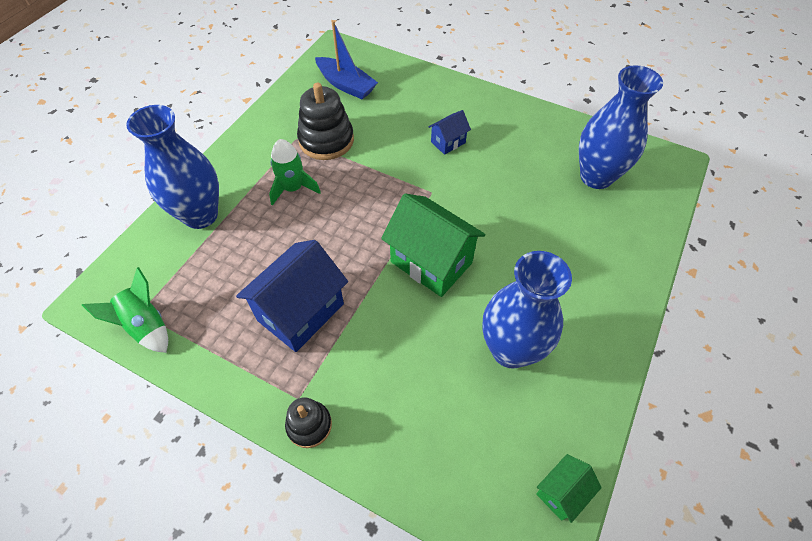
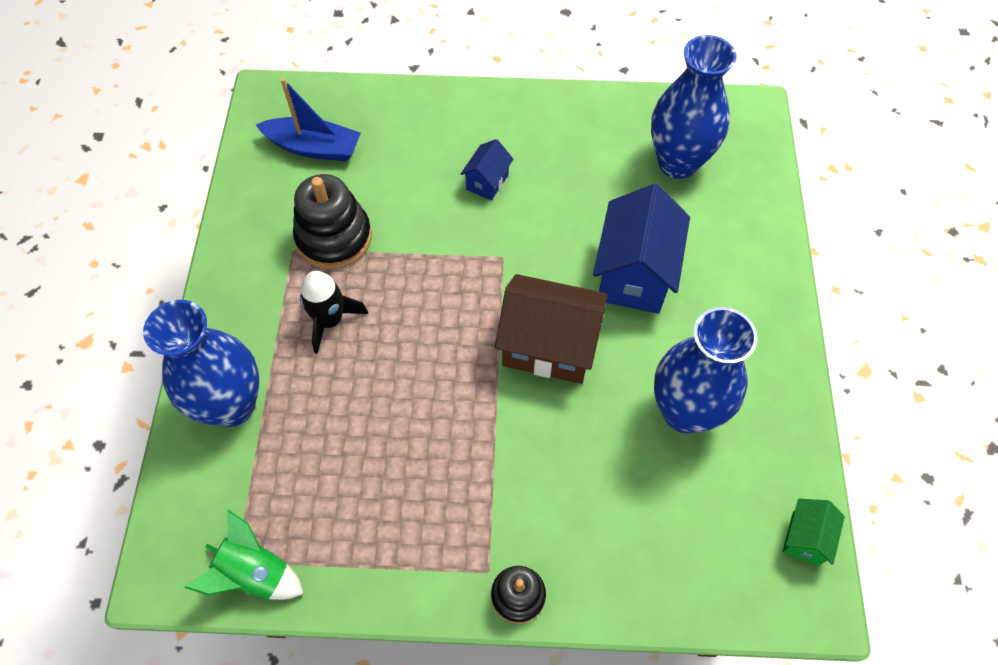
camera: 25 degrees left, 5 degrees up
blue house [236,240,348,352] -> blue house moved to [593,184,690,313]
green rocket [269,139,321,206] -> black rocket [300,271,368,354]
green house [381,193,486,297] -> brown house [495,274,608,384]

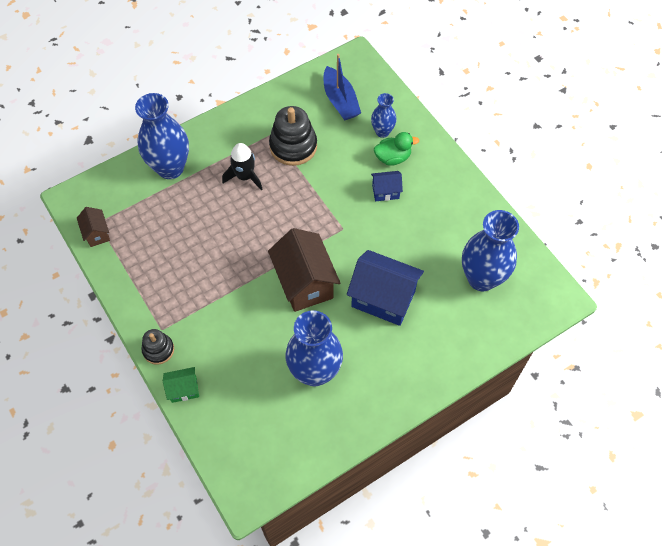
camera: 55 degrees right, 0 degrees up
green rocket [184,510,304,600] -> brown house [77,207,110,247]
blue house [593,184,690,313] -> blue house turned 45 degrees clockwise [347,250,424,326]
green house [782,499,845,566] -> green house moved to [163,367,199,403]
none -> blue vase [371,93,397,138]
none -> green duck [374,132,419,166]

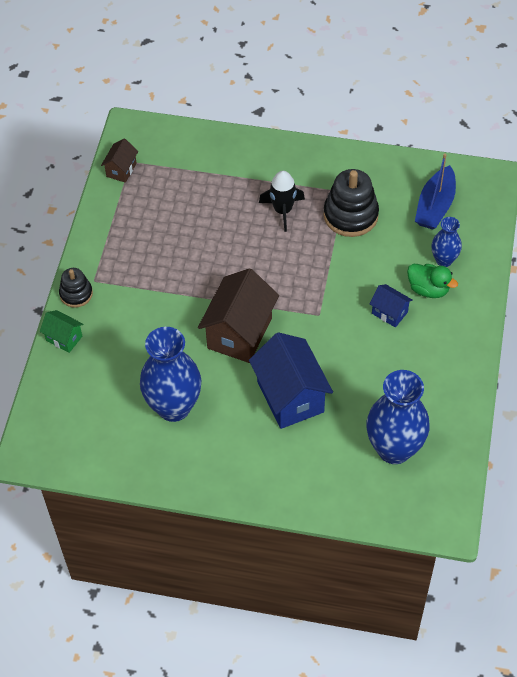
camera: 45 degrees right, 5 degrees down
blue vase [135,93,189,179] -> none

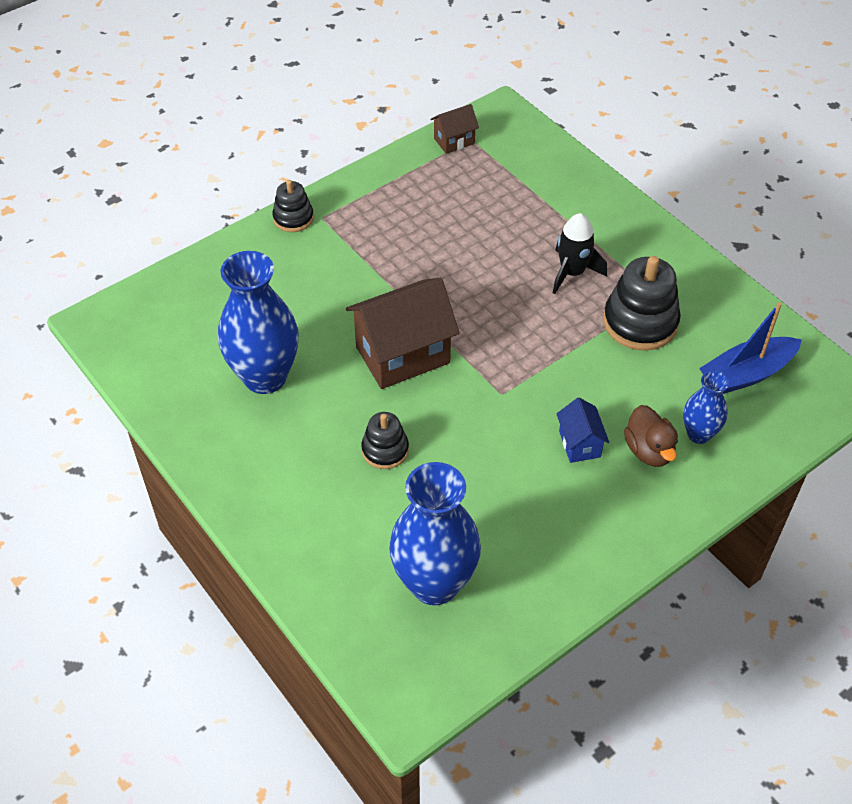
camera: 40 degrees right, 5 degrees down
green house [40,310,83,353] -> none
blue house [249,332,333,429] -> black stacking toy [361,412,409,469]
green duck [407,264,458,298] -> brown duck [624,405,678,467]

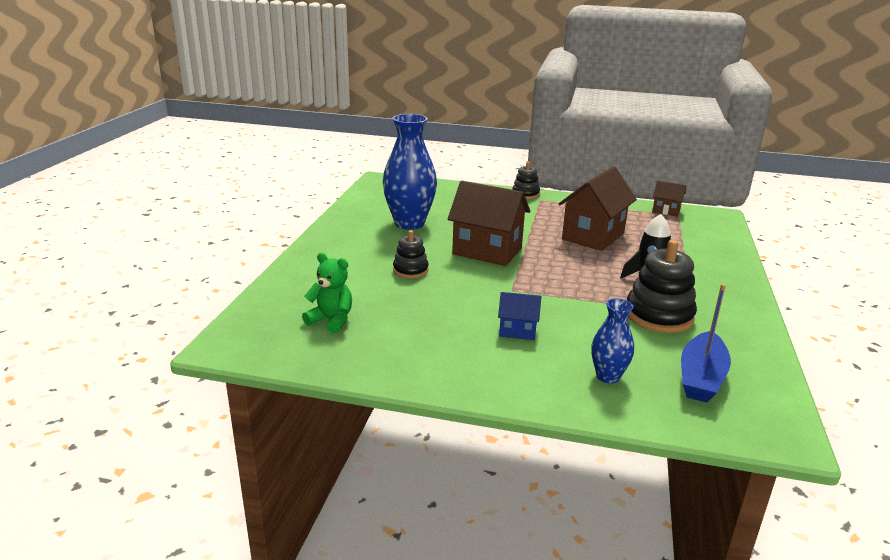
camera: 50 degrees right, 25 degrees down
blue vase [389,462,481,605] -> green teddy bear [302,253,352,334]
blue house [556,398,609,463] -> blue house turned 60 degrees clockwise [498,292,541,340]
brown duck [624,405,678,467] -> none
blue boat [699,302,802,394] -> blue boat turned 90 degrees counterclockwise [681,284,731,403]
none -> brown house [559,166,637,251]

